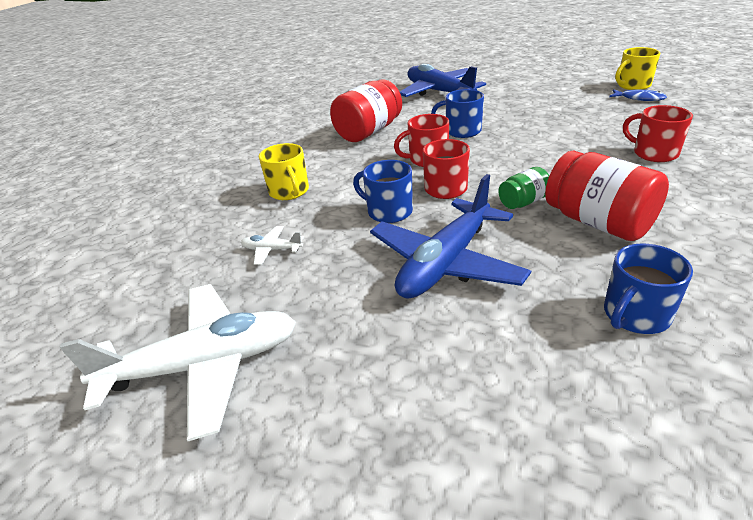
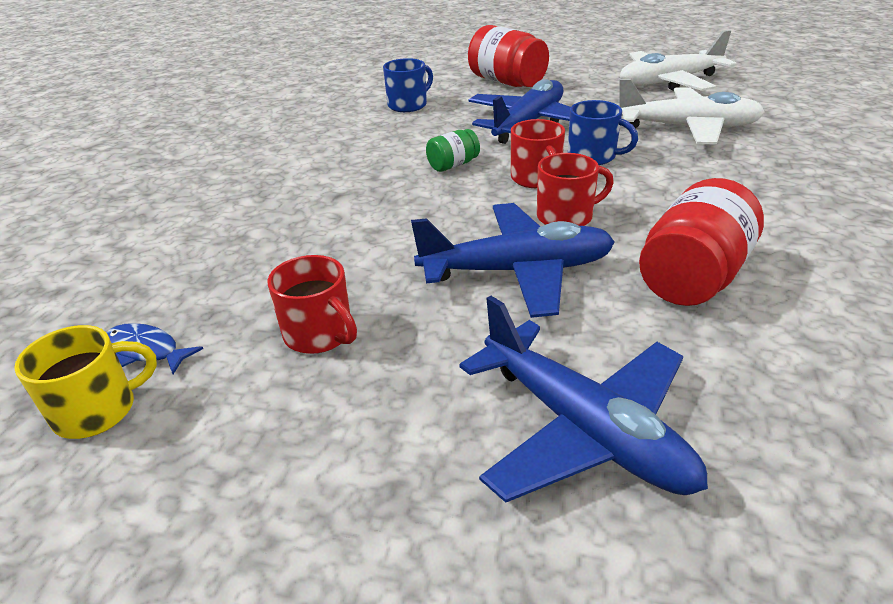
camera: 175 degrees right, 0 degrees up
white plane [241,226,304,265] -> white plane [619,79,765,144], size x2.38
yellow mug [259,143,309,200] -> none
blue mug [431,89,484,138] -> blue plane [411,203,615,318]
red jar [545,150,669,241] -> red jar moved to [468,25,549,87]
red mug [623,105,693,162] -> red mug moved to [267,255,357,354]

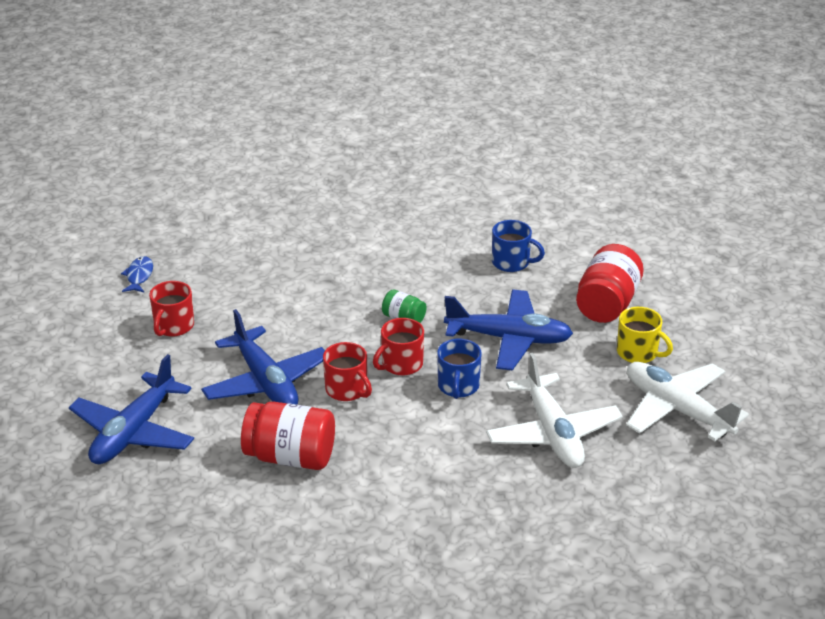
camera: 65 degrees right, 0 degrees up
yellow mug [14,325,157,439] -> yellow mug moved to [617,307,673,363]

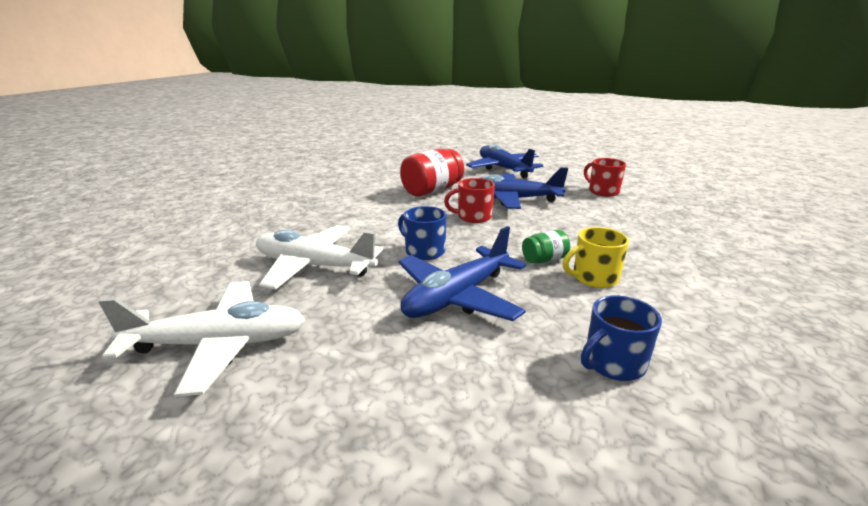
camera: 125 degrees right, 10 degrees down
blue fish [121,256,153,293] -> none
red mug [373,318,424,376] -> none
red jar [576,244,644,323] -> none
yellow mug [617,307,673,363] -> yellow mug moved to [563,227,629,288]

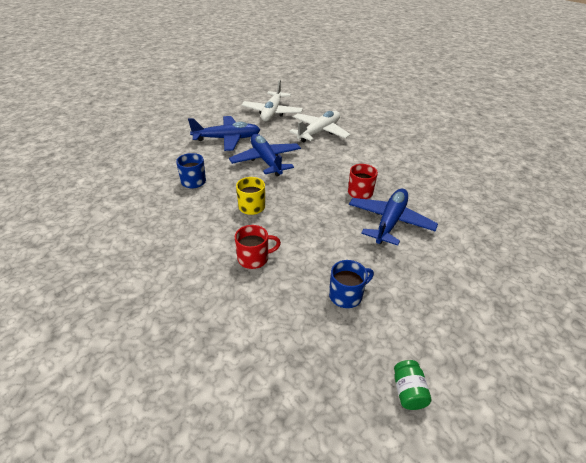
camera: 110 degrees right, 15 degrees up
blue mug [398,206,447,260] -> blue mug moved to [329,260,374,308]
red jar [400,149,464,197] -> none
blue plane [466,144,543,178] -> blue plane moved to [188,116,260,151]
green jar [522,230,570,263] -> green jar moved to [394,360,431,410]
red mug [584,158,626,197] -> red mug moved to [235,225,281,269]

